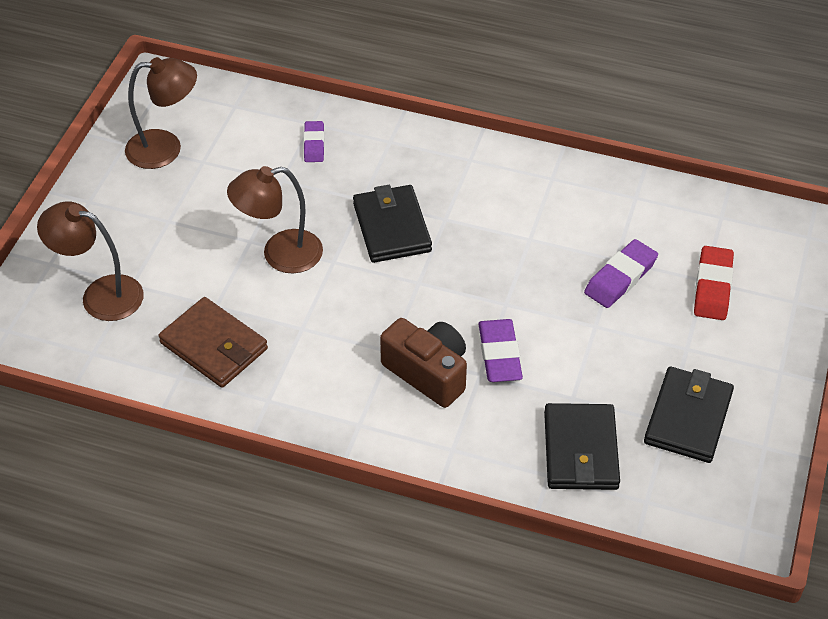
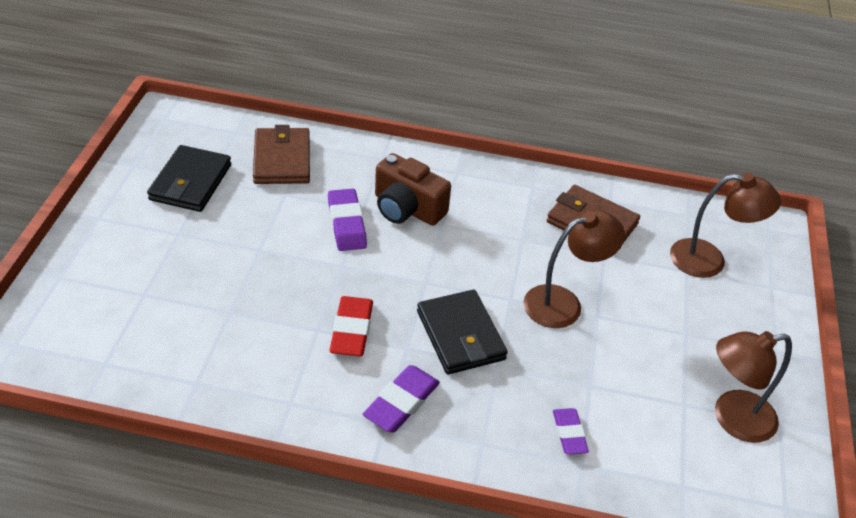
camera: 170 degrees right, 5 degrees down
black wallet [544,403,620,490] -> brown wallet [253,125,310,184]
purple eraser [584,239,658,308] -> purple eraser moved to [363,365,440,432]
red eraser [694,246,734,320] -> red eraser moved to [329,296,373,356]

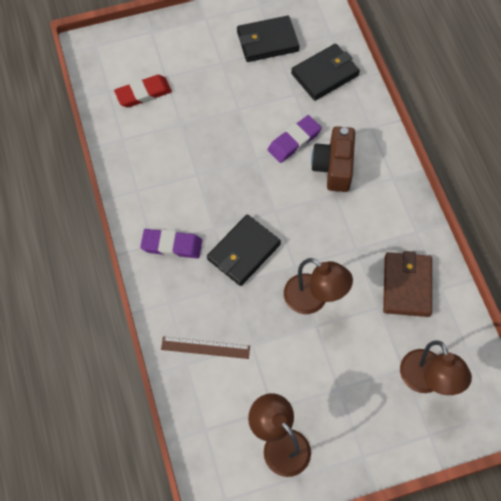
camera: 65 degrees right, 20 degrees up
brown wallet [253,125,310,184] -> black wallet [291,44,360,101]
red eraser [329,296,373,356] -> red eraser moved to [114,75,172,107]
purple eraser [553,408,589,455] -> brown ruler [161,337,250,359]

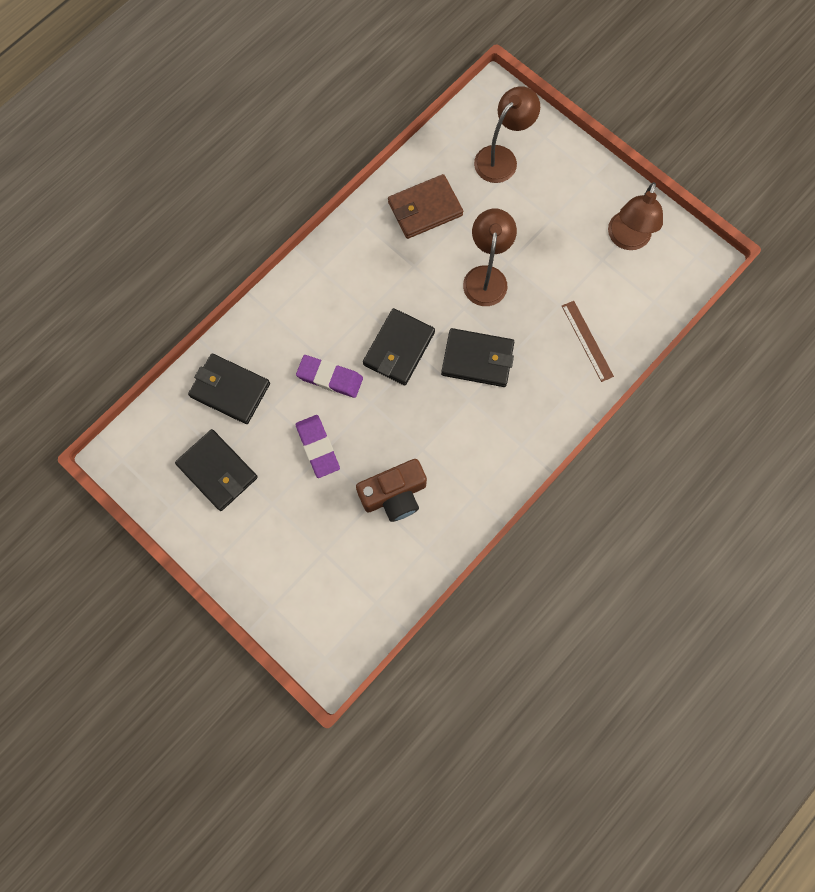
camera: 120 degrees left, 10 degrees up
red eraser [114,75,172,107] -> none
purple eraser [140,229,202,259] -> purple eraser moved to [296,415,340,478]
brown camera [311,126,355,192] -> brown camera moved to [356,459,427,522]
none -> black wallet [363,308,435,385]

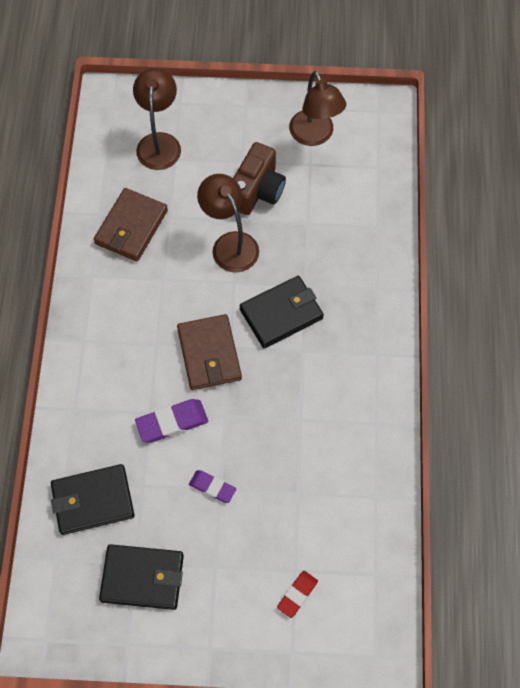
camera: 40 degrees left, 10 degrees down
purple eraser [296,415,340,478] -> purple eraser [189,470,236,503], size x0.65
brown camera [356,459,427,522] -> brown camera moved to [233,142,286,215]
black wallet [363,308,435,385] -> brown wallet [177,314,242,390]
brown ruler [562,301,614,382] -> none
none -> red eraser [277,571,318,618]

